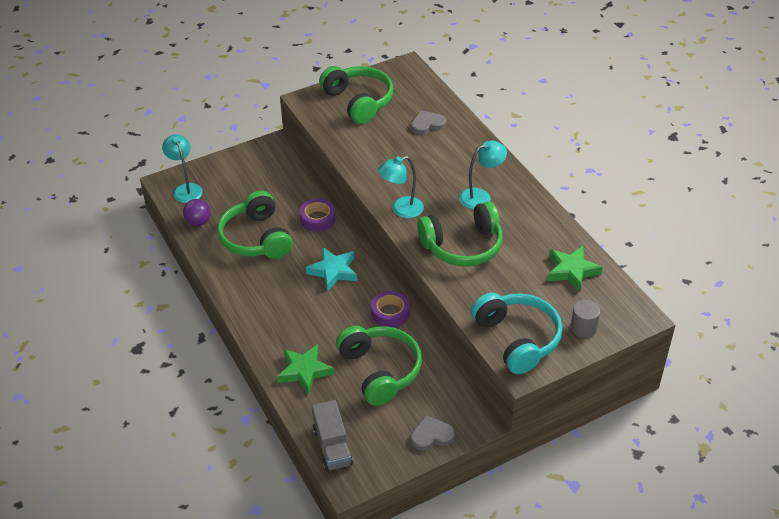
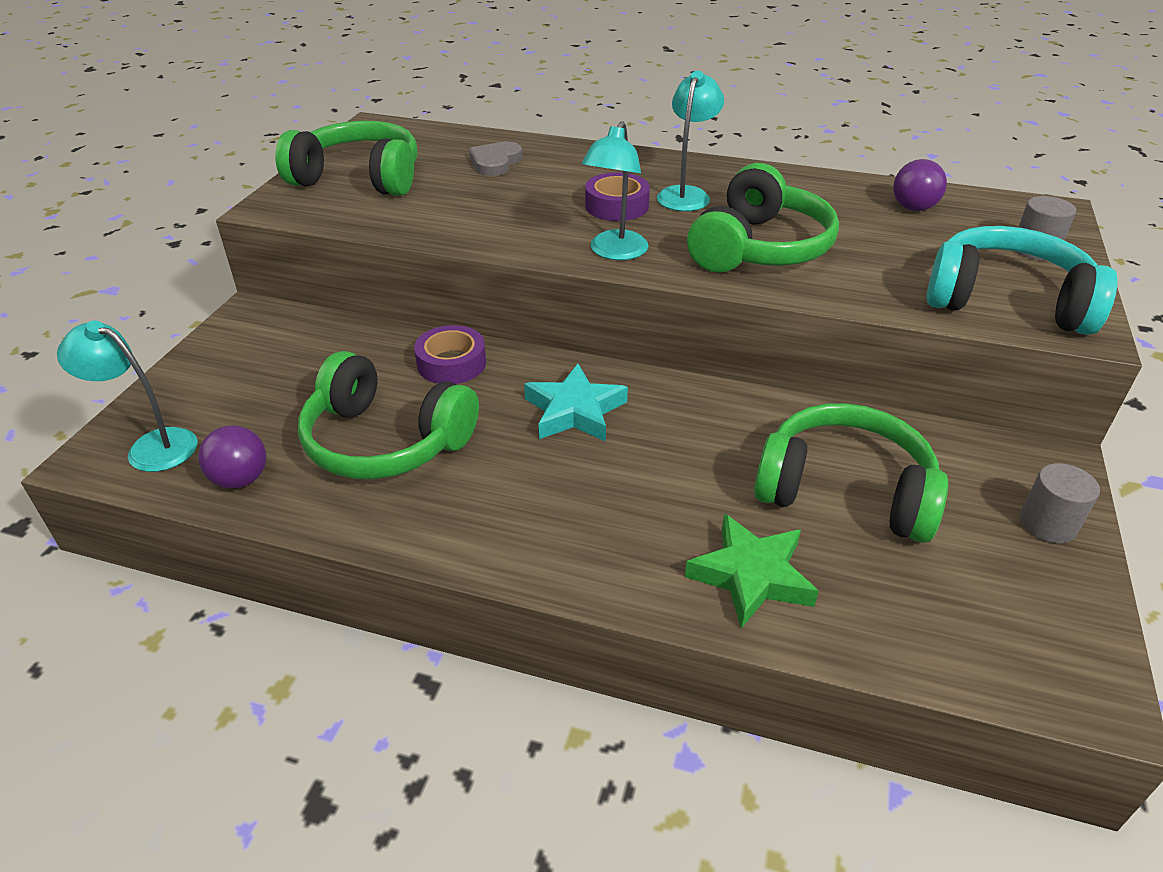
camera: 45 degrees left, 5 degrees down
grey truck [312,400,353,471] -> none
purple tape [371,291,410,328] -> purple tape moved to [585,172,650,221]
grey heart [411,415,455,451] -> grey cylinder [1020,463,1100,543]
green star [547,246,603,292] -> purple ball [893,159,947,211]

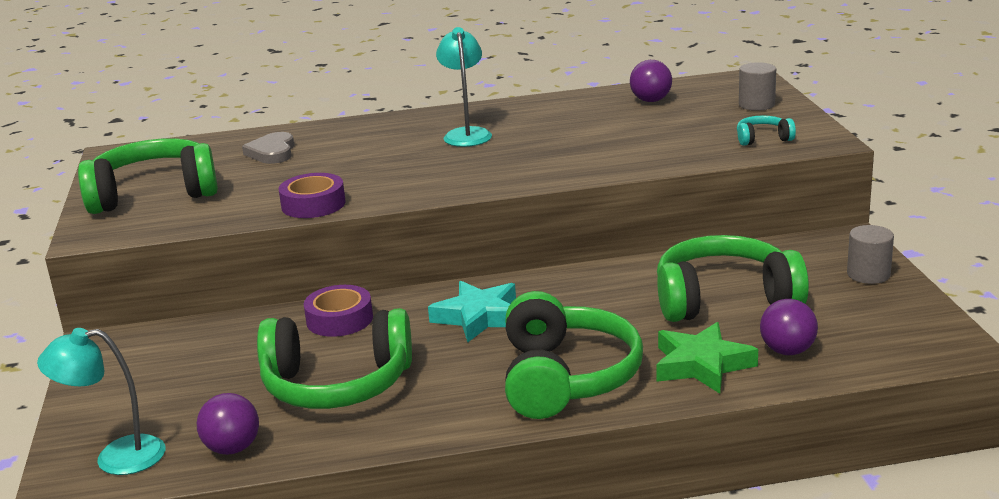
camera: 25 degrees left, 15 degrees down
turquoise lamp [582,121,648,260] -> none
purple tape [585,172,650,221] -> purple tape moved to [278,173,346,218]
green headphones [687,163,839,273] -> green headphones moved to [505,291,643,419]
turquoise headphones [926,226,1117,335] -> turquoise headphones [737,115,796,146], size x0.44
none -> purple ball [760,299,818,355]

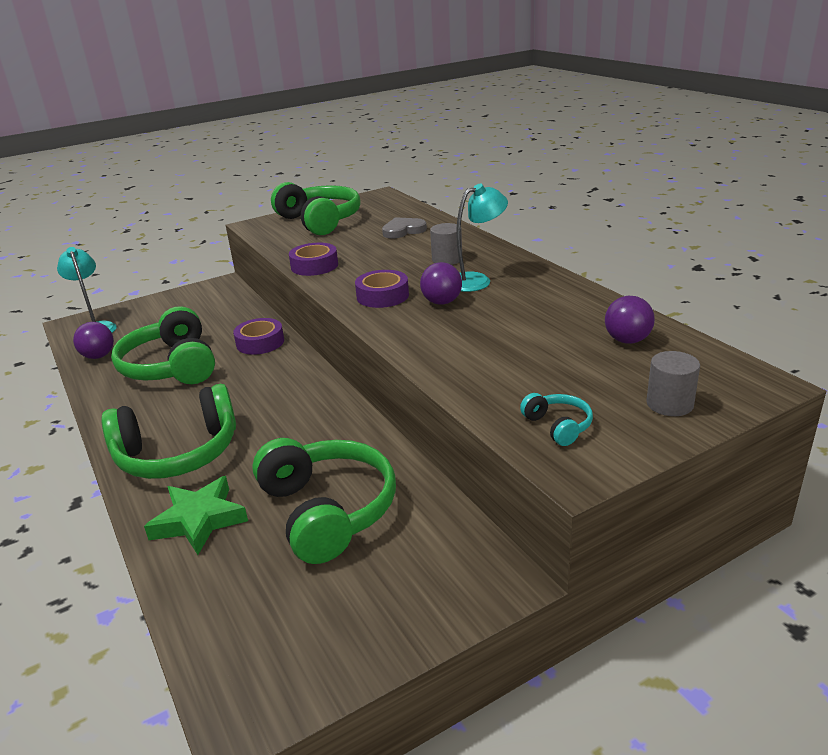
camera: 70 degrees right, 5 degrees up
turquoise star [428,281,516,342] -> none
purple ball [760,299,818,355] -> purple ball moved to [420,262,462,305]
grey cylinder [847,225,894,284] -> grey cylinder moved to [430,223,462,265]
none -> purple tape [355,270,409,308]

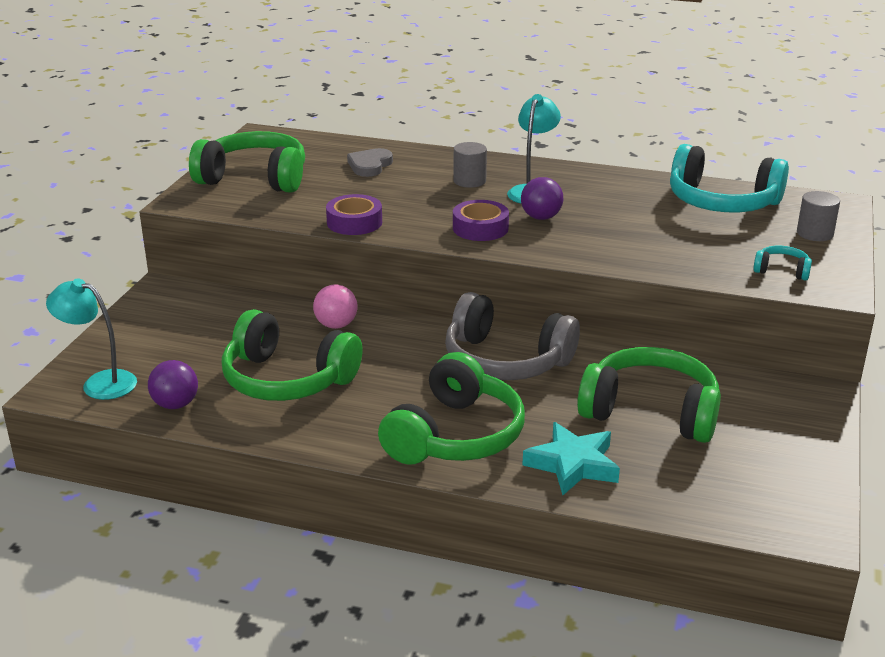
camera: 45 degrees left, 0 degrees up
green star [144,476,248,555] -> turquoise star [522,422,620,495]
purple tape [233,318,284,355] -> pink ball [313,284,358,329]
purple ball [605,296,655,344] -> turquoise headphones [670,144,789,212]
none -> grey headphones [445,292,580,380]

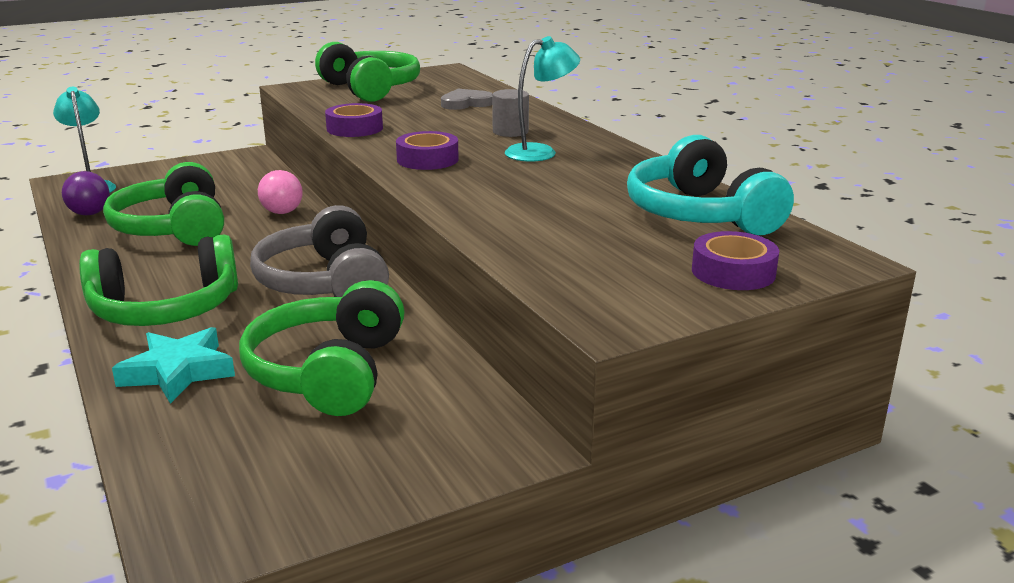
camera: 45 degrees right, 5 degrees down
purple ball [521,177,563,220] -> none
green headphones [577,347,721,443] -> green headphones turned 150 degrees counterclockwise [239,280,405,416]
turquoise headphones [753,246,812,281] -> none
grey cylinder [797,191,840,241] -> purple tape [692,231,779,290]

